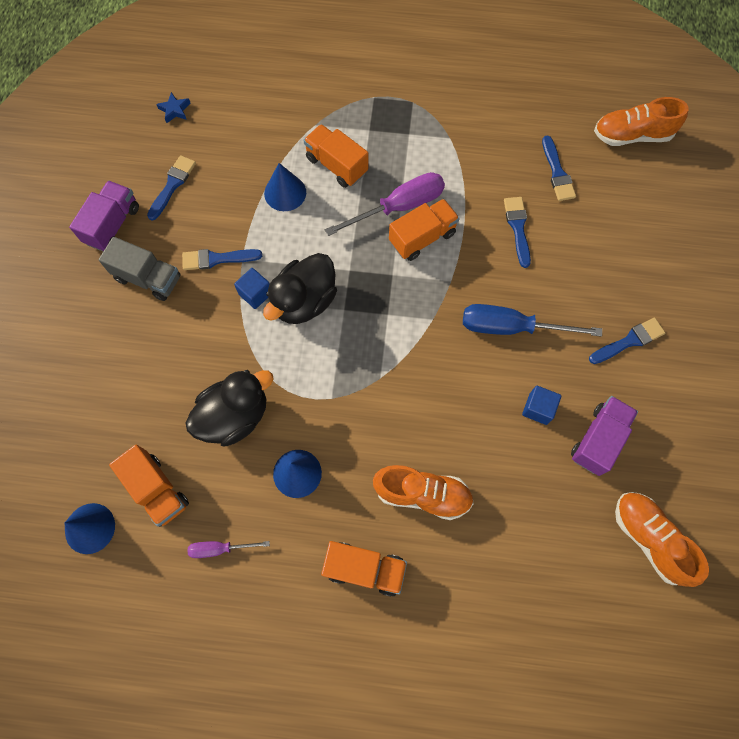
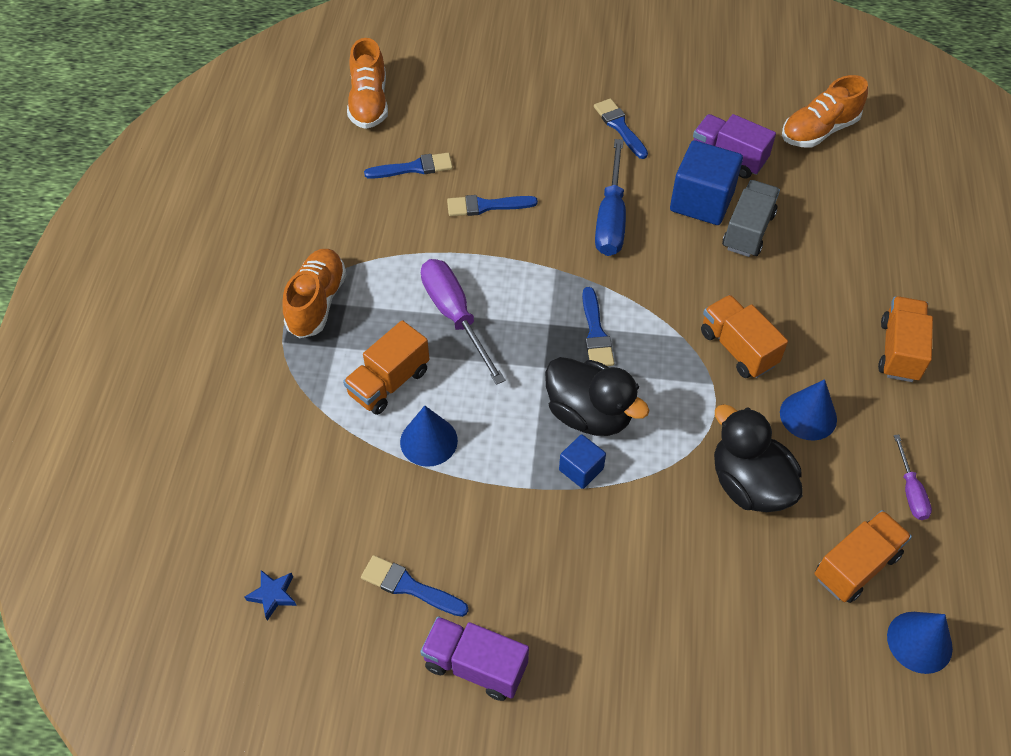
camera: 90 degrees left, 15 degrees down
grey truck [98,237,181,301] -> grey truck moved to [722,180,780,257]
blue brush [182,249,262,270] -> blue brush moved to [582,287,614,366]
orange shoe [373,465,474,520] -> orange shoe moved to [282,249,347,338]
orange truck [389,199,460,261] -> orange truck moved to [701,295,788,378]
blue cube [522,386,561,425] -> blue cube [670,140,743,225], size x1.89

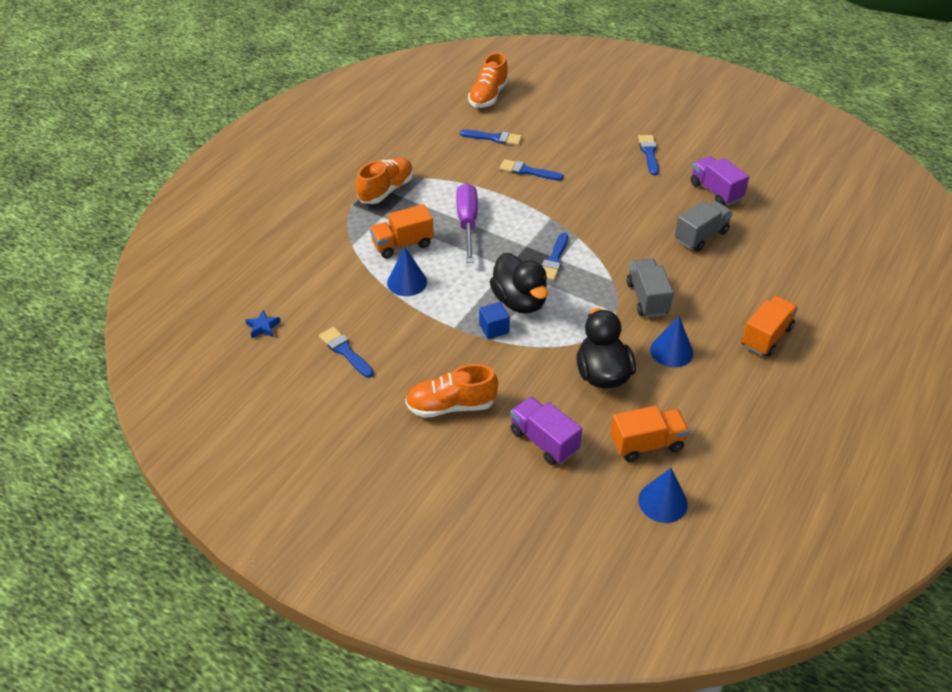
camera: 25 degrees right, 10 degrees down
purple truck [420,616,529,701] -> purple truck moved to [510,397,582,465]
blue screwdriver [595,139,626,256] -> none
blue cube [670,140,743,225] -> none
orange truck [701,295,788,378] -> grey truck [627,258,673,317]
orange shoe [782,75,868,147] -> orange shoe moved to [405,364,498,418]
purple screwdriver [894,435,932,520] -> none

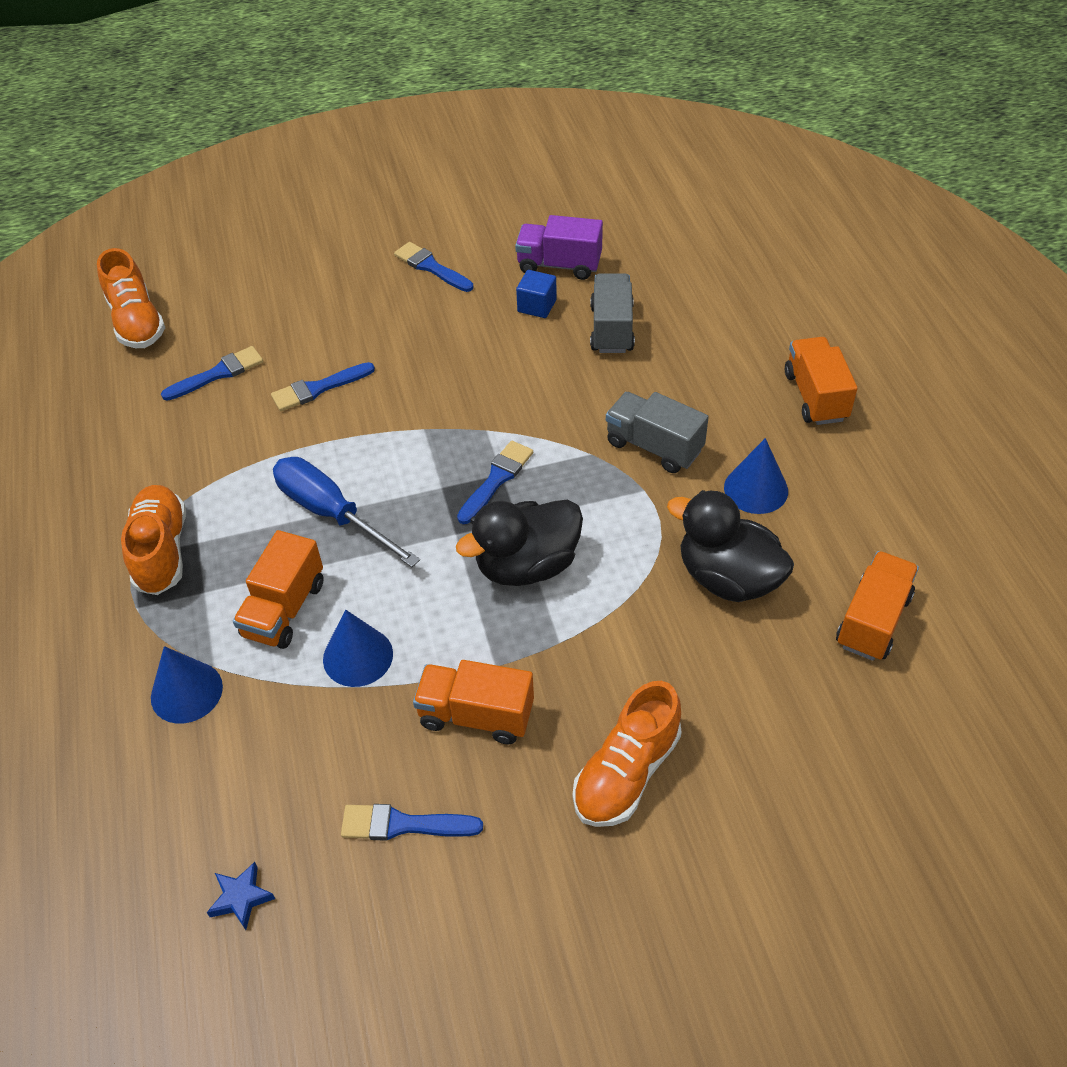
camera: 45 degrees left, 5 degrees up
purple screwdriver [456,183,478,263] -> blue screwdriver [273,457,420,567]
blue cube [479,302,510,339] -> blue cube moved to [516,270,557,318]
black duck [490,253,548,314] -> black duck turned 135 degrees clockwise [456,500,583,586]
purple truck [510,397,582,465] -> none
blue brush [542,233,568,281] -> blue brush turned 120 degrees counterclockwise [457,441,533,524]
blue cone [638,468,688,523] -> blue cone moved to [151,646,223,724]
none -> orange truck [413,660,534,744]

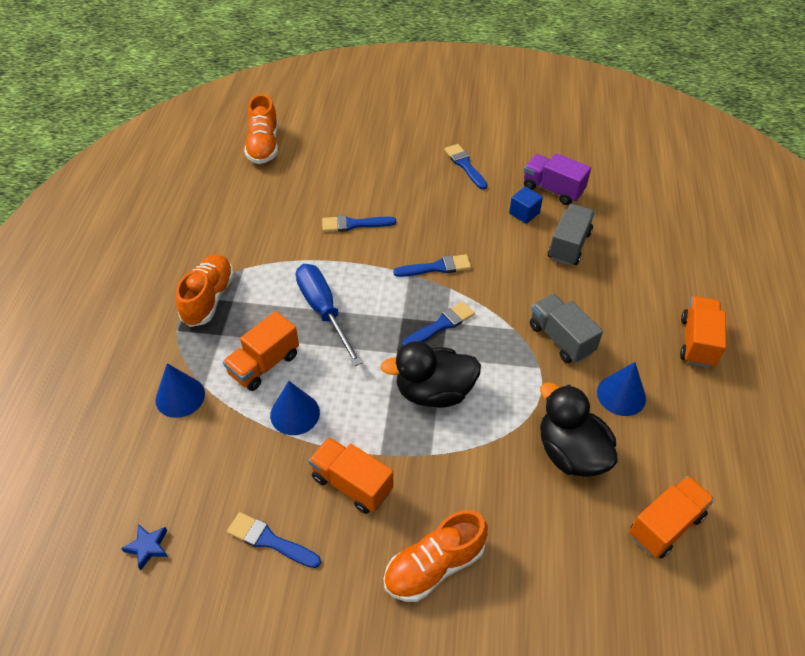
camera: 20 degrees right, 0 degrees up
blue brush [161,346,263,401] -> blue brush moved to [393,254,471,277]

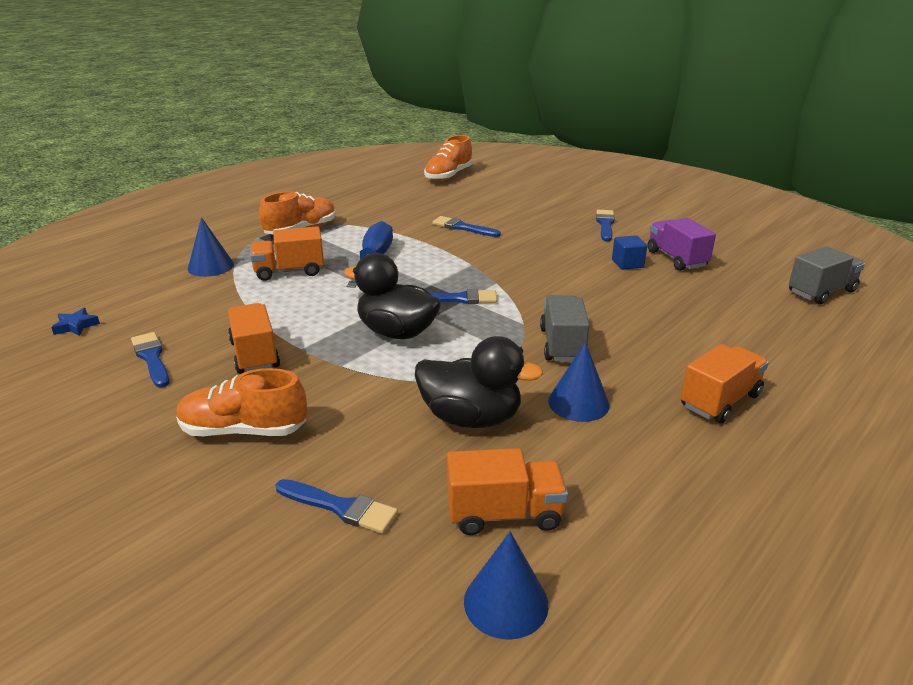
camera: 35 degrees right, 20 degrees down
blue cone [270,381,320,435] -> blue cone moved to [464,531,549,640]
blue brush [393,254,471,277] -> blue brush moved to [276,479,398,534]
black duck [540,382,618,477] -> black duck turned 105 degrees clockwise [415,336,543,428]
grey truck [548,204,595,266] -> grey truck moved to [789,246,865,304]

